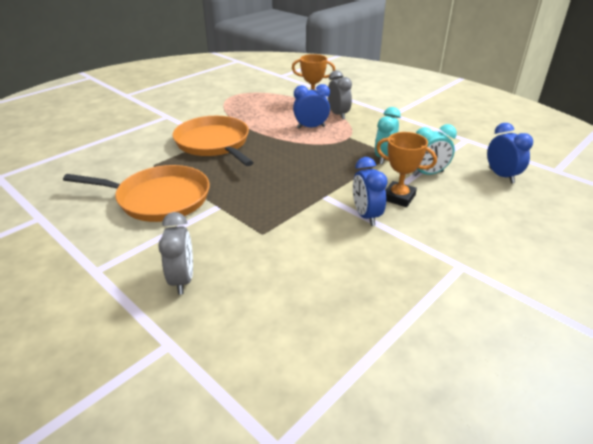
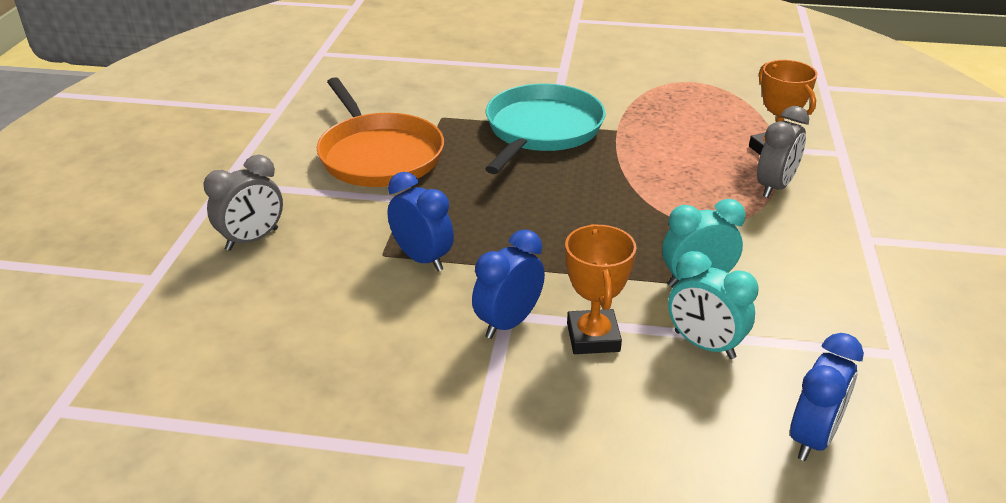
camera: 55 degrees right, 0 degrees up
orange pan [172,116,254,166] -> turquoise pan [485,84,606,174]
blue clock [293,84,330,129] -> blue clock moved to [388,172,454,271]

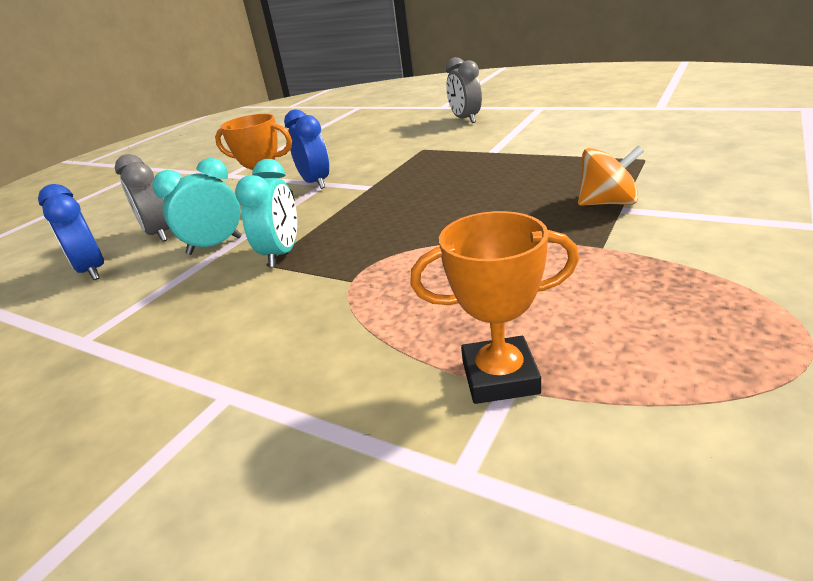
camera: 115 degrees right, 5 degrees down
orange pan [317,77,444,187] -> none
blue clock [388,172,454,271] -> none
turquoise pan [485,84,606,174] -> orange spinning top [578,145,644,206]
grey clock [757,106,809,198] -> grey clock moved to [115,154,169,242]

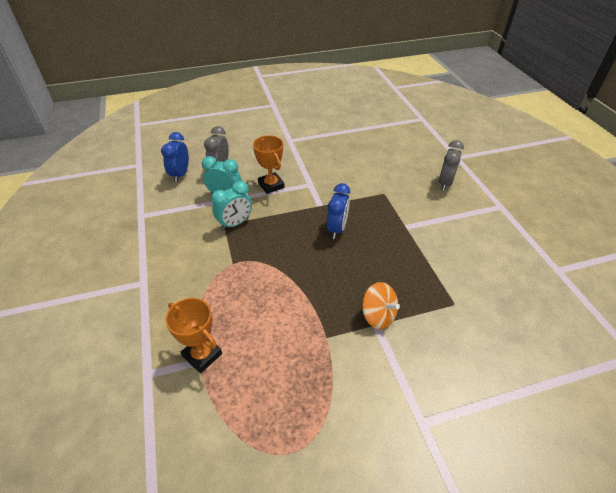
camera: 40 degrees right, 15 degrees up
blue clock [284,109,329,189] -> blue clock moved to [327,183,350,239]

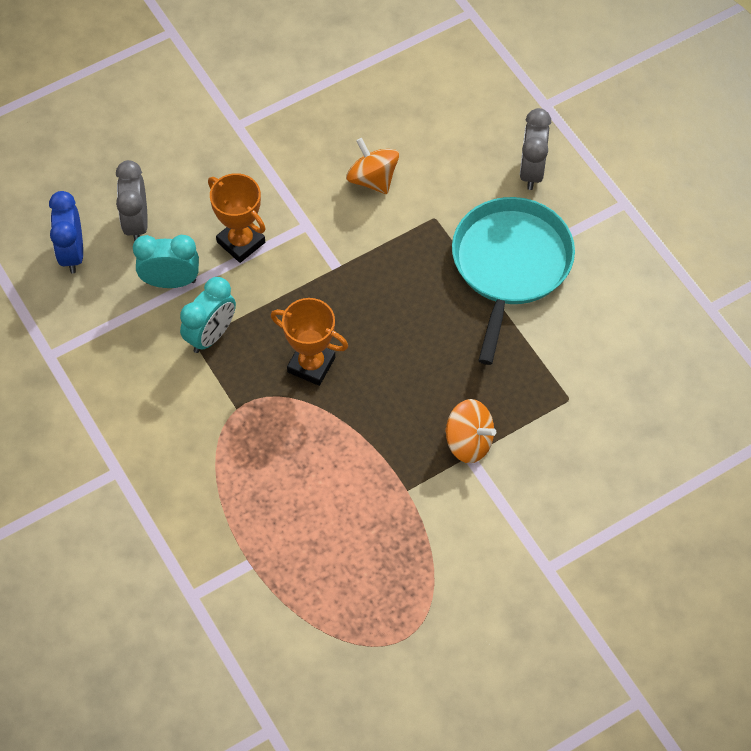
camera: 15 degrees left, 15 degrees up
orange trophy [165,298,222,373] -> orange trophy moved to [271,298,348,386]
blue clock [327,183,350,239] -> none
none -> orange spinning top [346,138,399,194]
none -> turquoise pan [452,197,575,365]

